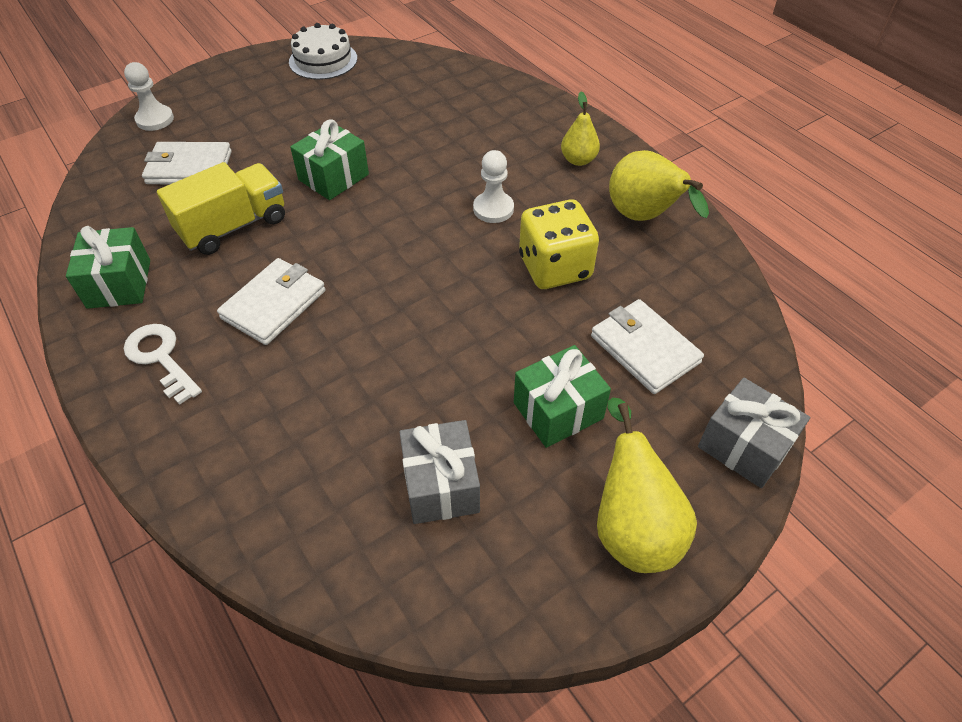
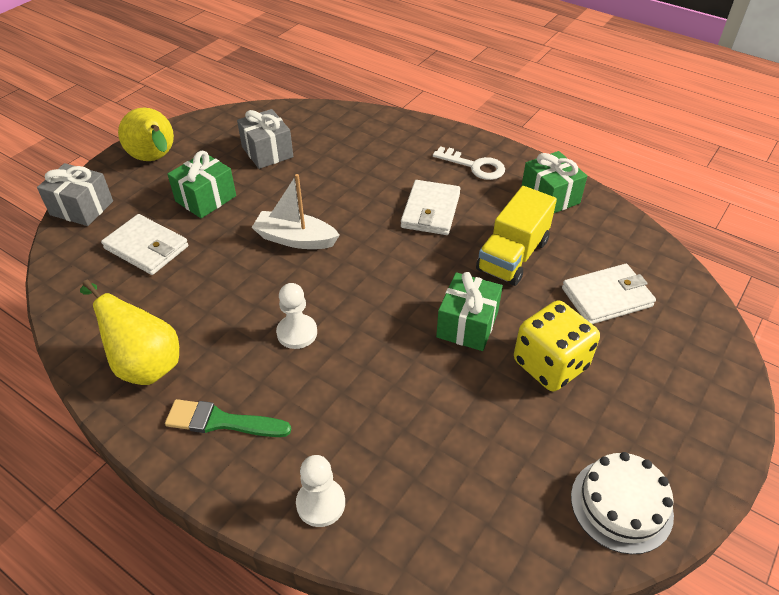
camera: 160 degrees right, 5 degrees down
white pawn [124,62,174,131] -> white pawn moved to [296,455,345,527]
yellow dice [519,200,599,289] -> yellow dice moved to [514,300,600,391]
yellow pear [561,92,600,166] -> green brush [165,399,291,437]
none -> white boat [251,174,340,249]

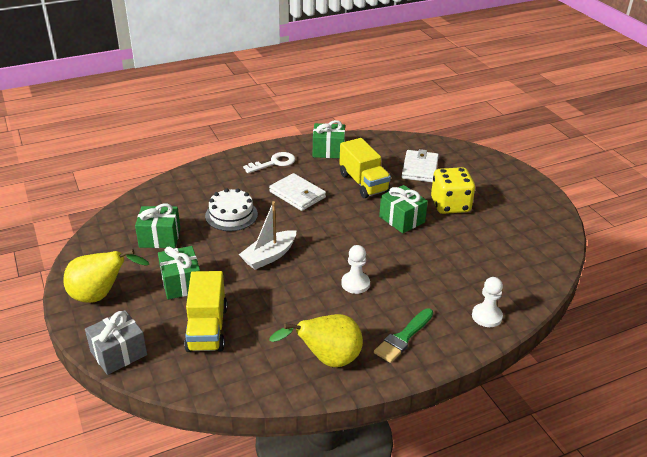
camera: 60 degrees left, 10 degrees down
white wallet [101,214,188,275] -> yellow truck [184,271,228,352]
grey gift [237,109,294,169] -> green gift [135,203,181,248]
white cake [571,452,674,554] -> white cake moved to [205,188,258,231]

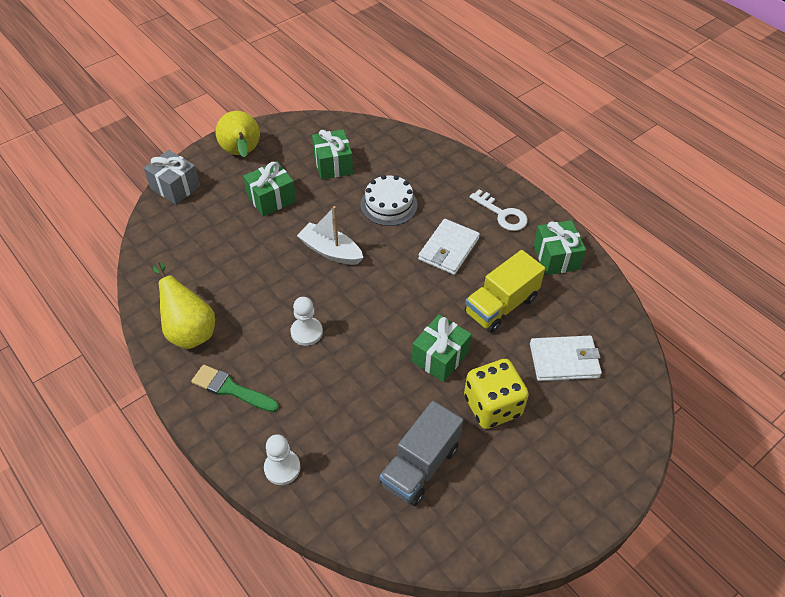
camera: 75 degrees right, 15 degrees up
yellow truck [184,271,228,352] -> none
none -> grey truck [380,401,463,506]

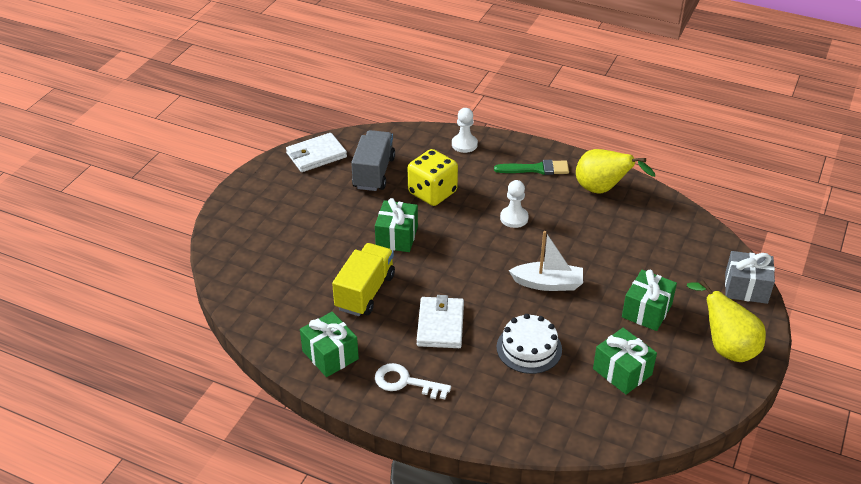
camera: 155 degrees right, 10 degrees down
yellow dice [464,359,529,429] -> yellow dice moved to [408,149,458,206]
white wallet [530,336,602,381] -> white wallet moved to [286,133,347,172]

